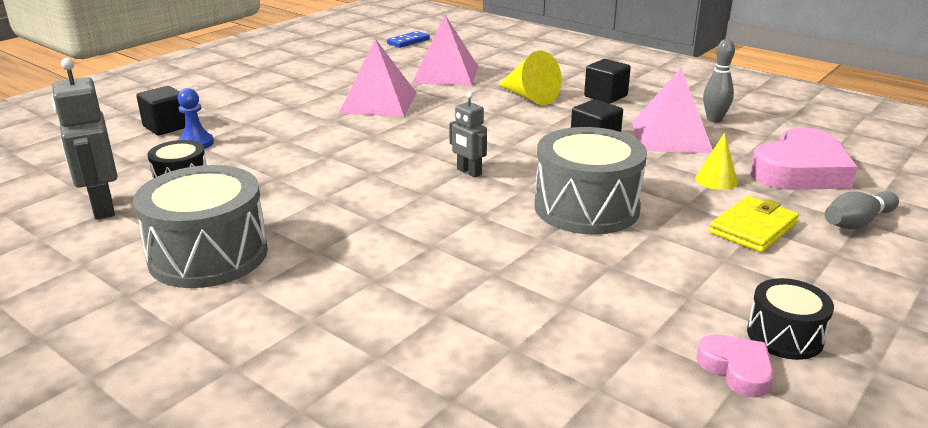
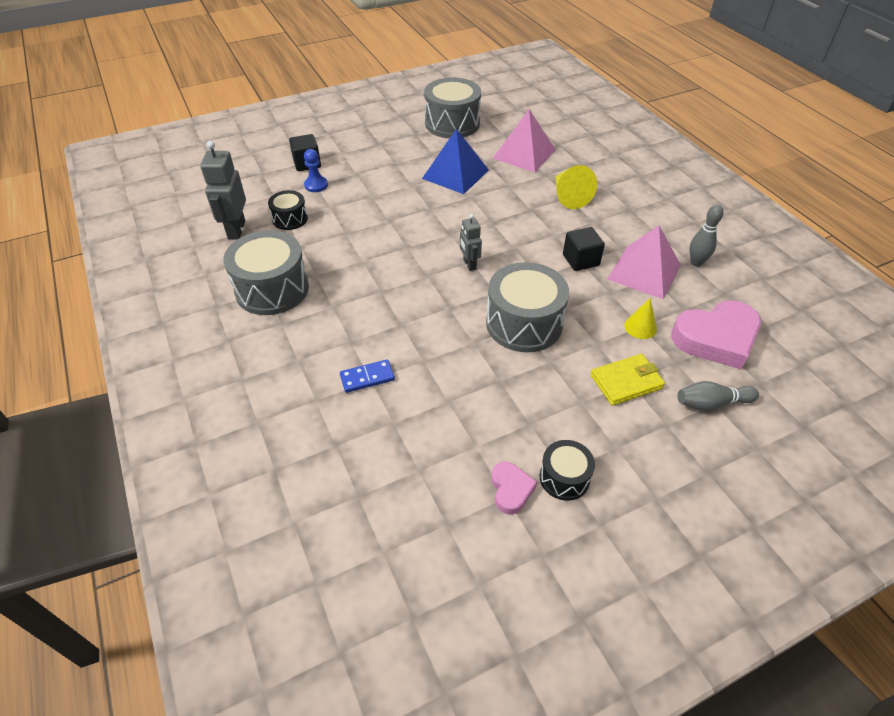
camera: 25 degrees right, 20 degrees up
pink pyramid [339,39,416,116] -> blue pyramid [422,129,489,194]
blue domino [387,31,430,48] -> blue domino moved to [340,359,395,393]
black cube [584,59,631,104] -> none
none -> grey drum [424,77,481,138]

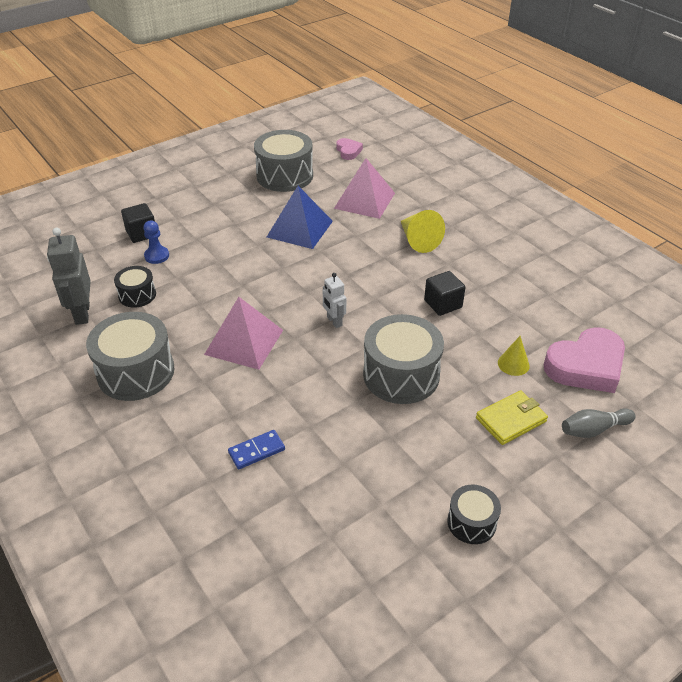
camera: 10 degrees left, 5 degrees down
grey robot [460,214,482,271] -> white robot [323,273,346,328]
pink heart [491,462,537,515] -> pink heart moved to [336,138,363,160]
pink pyramid [607,225,681,300] -> pink pyramid moved to [204,297,283,370]
grey bowling pin [689,205,723,267] -> none

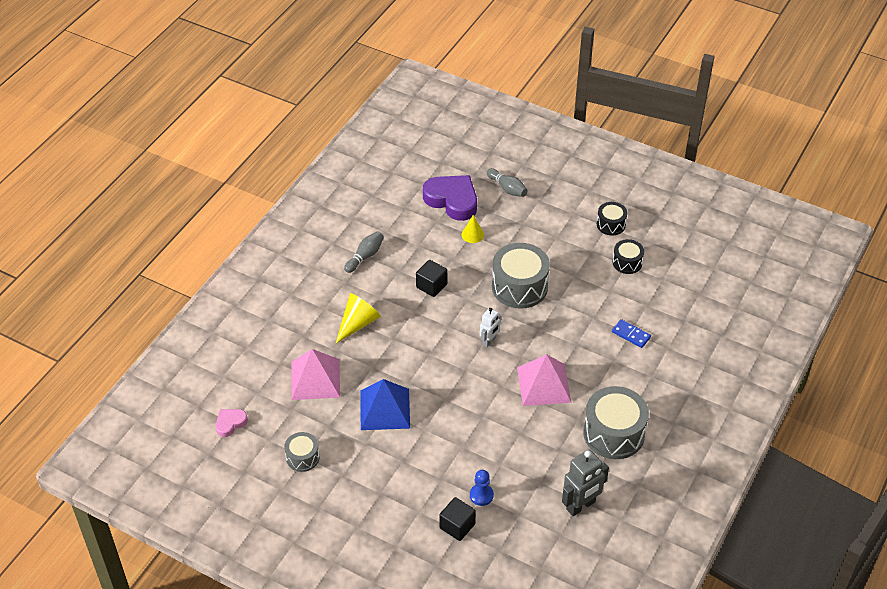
camera: 115 degrees left, 5 degrees up
black drum [114,266,156,308] -> black drum moved to [613,239,644,274]
grey drum [254,130,313,192] -> grey drum [284,432,320,472], size x0.54
yellow wallet [476,390,548,445] -> none
pink heart [544,327,625,393] -> purple heart [423,175,477,221]
none -> grey bowling pin [344,231,384,273]

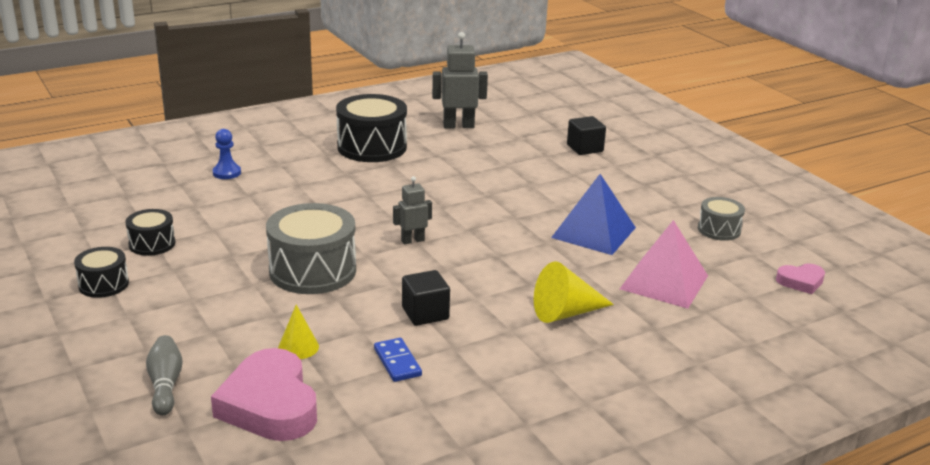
camera: 150 degrees left, 20 degrees down
grey bowling pin [344,231,384,273] -> none
purple heart [423,175,477,221] -> pink heart [211,348,317,441]
blue pawn [470,470,494,506] -> blue pawn moved to [212,129,241,179]
white robot [480,308,501,347] -> grey robot [393,176,432,244]
pink pyramid [517,354,571,406] -> none
grey drum [583,386,649,459] -> black drum [336,94,407,162]
blue domino [612,319,651,348] -> blue domino moved to [374,338,422,382]

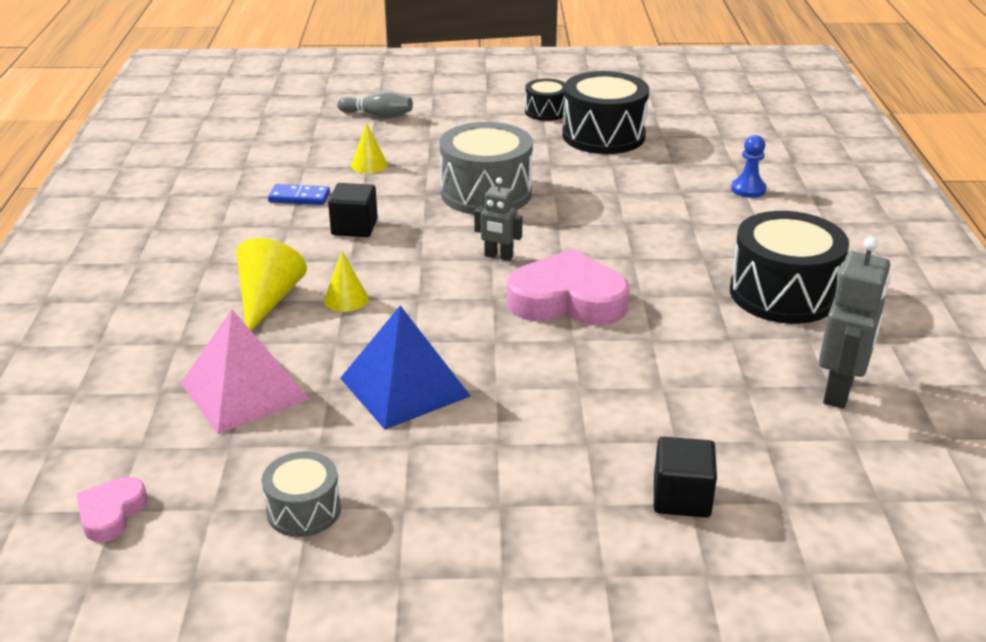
camera: 120 degrees right, 5 degrees up
black drum [125,209,175,256] -> black drum [562,71,649,154], size x1.86
pink heart [211,348,317,441] -> pink heart moved to [507,249,630,325]
grey robot [393,176,432,244] -> grey robot turned 105 degrees clockwise [474,177,522,261]
none -> yellow cone [324,251,369,312]

